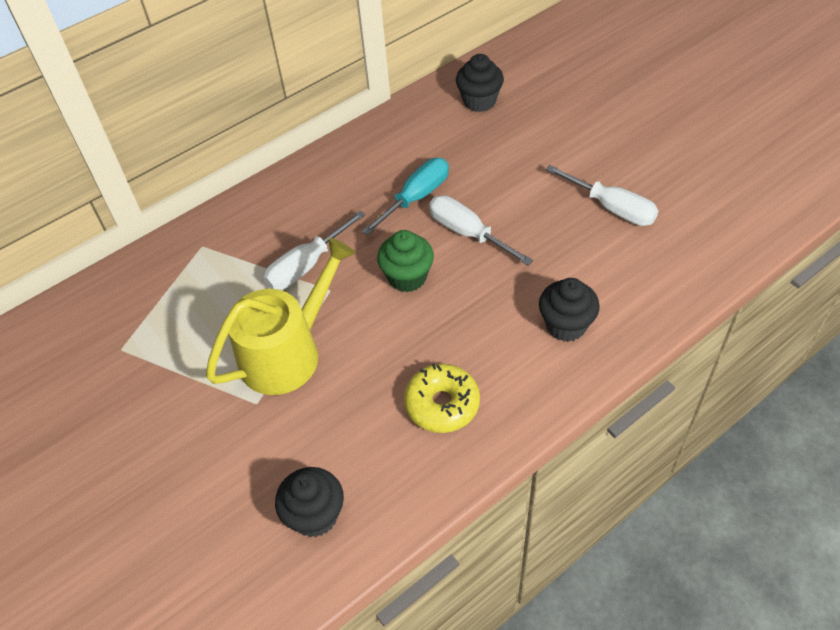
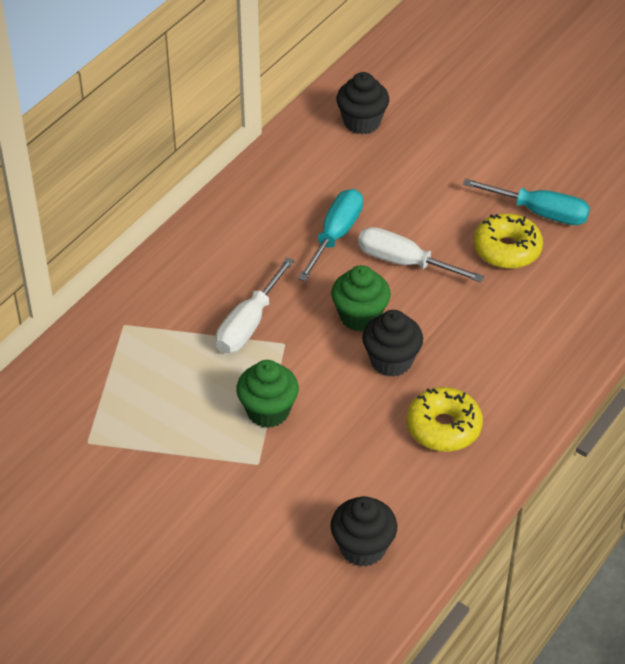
camera: 20 degrees left, 5 degrees down
yellow watering can [206,238,356,395] -> green cupcake [236,360,299,428]
black cupcake [539,278,600,342] -> black cupcake moved to [362,310,423,377]
white screwdriver [545,165,658,226] -> turquoise screwdriver [463,179,590,225]
none -> yellow donut [473,213,543,269]

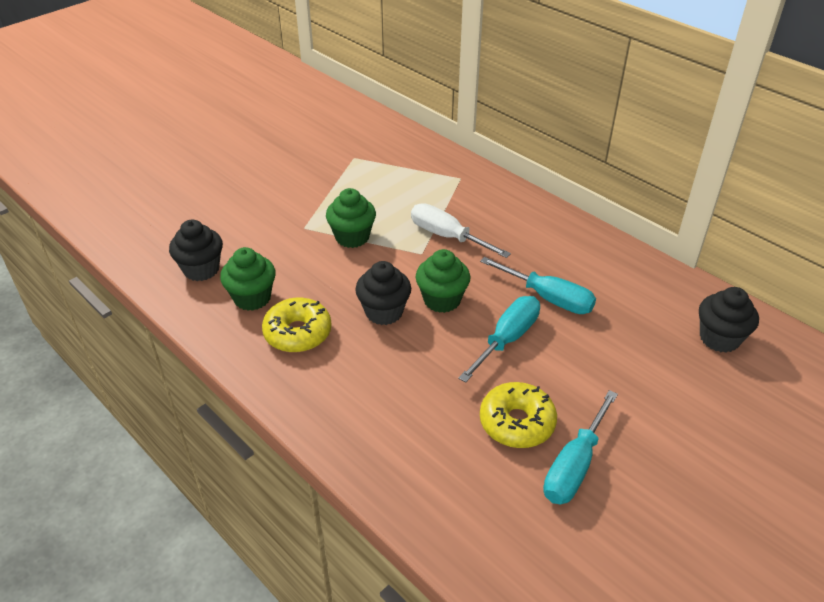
camera: 100 degrees right, 5 degrees down
white screwdriver [358,227,484,282] -> turquoise screwdriver [458,296,540,383]
none -> green cupcake [220,247,276,311]

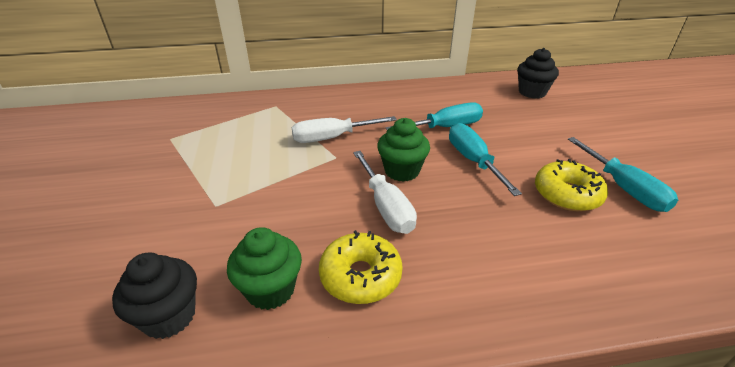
camera: 55 degrees left, 5 degrees down
green cupcake [326,188,376,248] -> none
black cupcake [355,261,411,325] -> white screwdriver [353,151,417,234]

